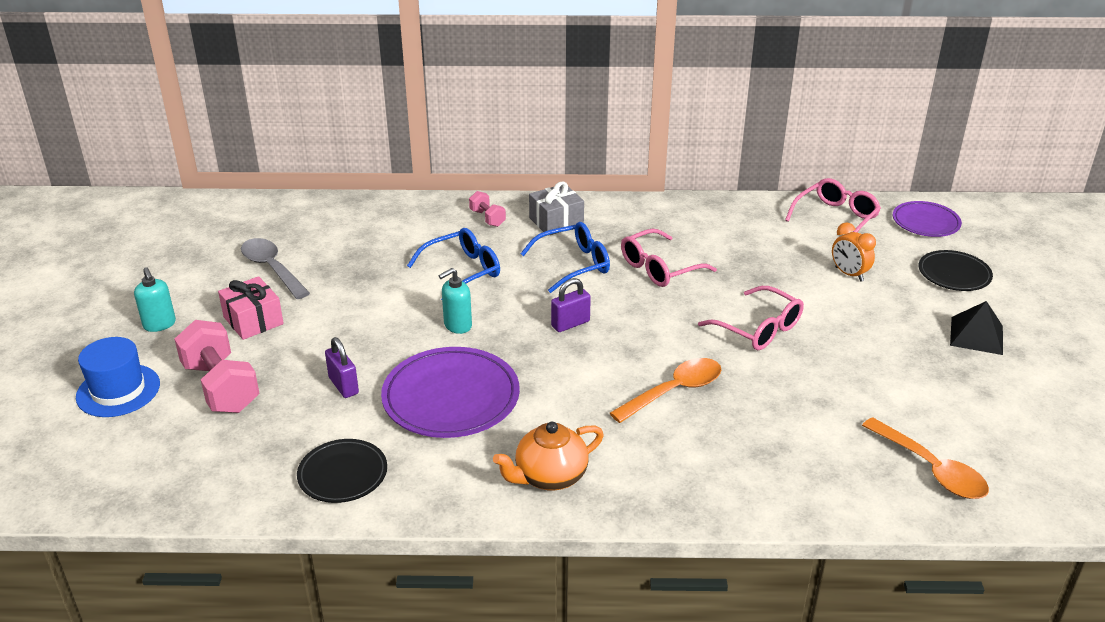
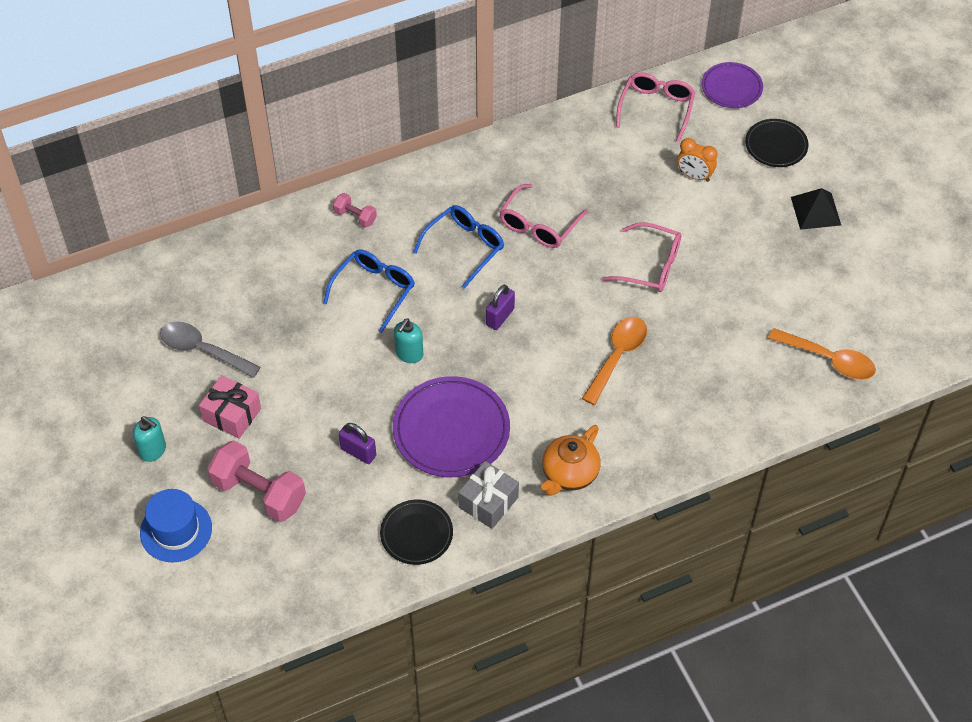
camera: 25 degrees left, 20 degrees up
grey gift [529,181,584,236] -> grey gift moved to [458,461,519,529]

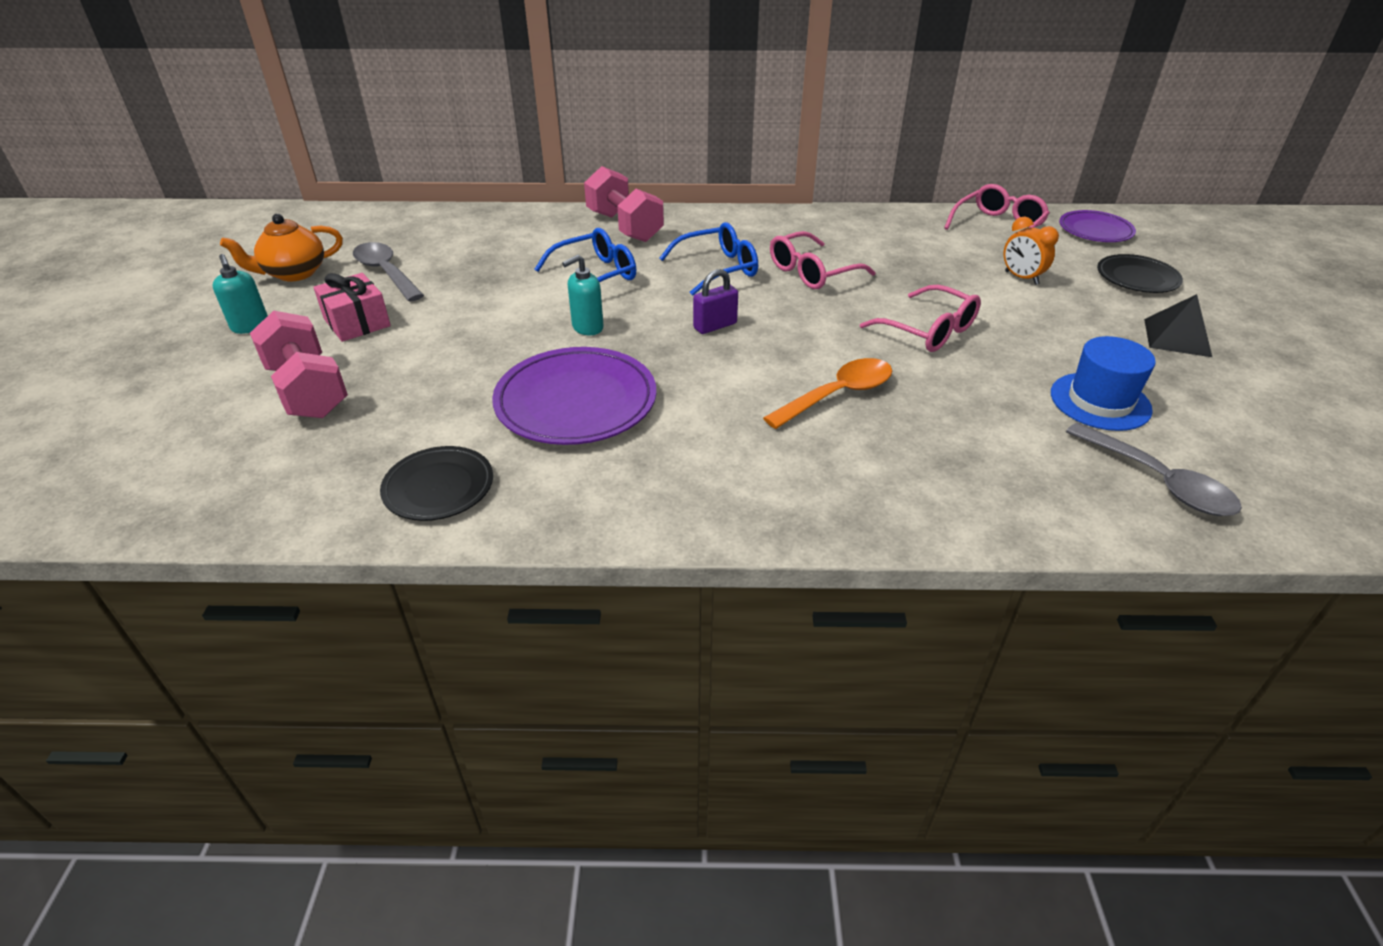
camera: 25 degrees right, 15 degrees down
blue hat [140,489,212,562] -> blue hat moved to [1051,336,1156,431]
pink dumbbell [333,193,377,228] -> pink dumbbell [584,166,664,242], size x2.00
purple padlock [339,423,376,464] -> none
grey gift [458,461,519,529] -> none
orange teapot [541,425,601,496] -> orange teapot moved to [220,214,343,282]
orange spoon [768,328,876,380] -> grey spoon [1066,423,1242,516]

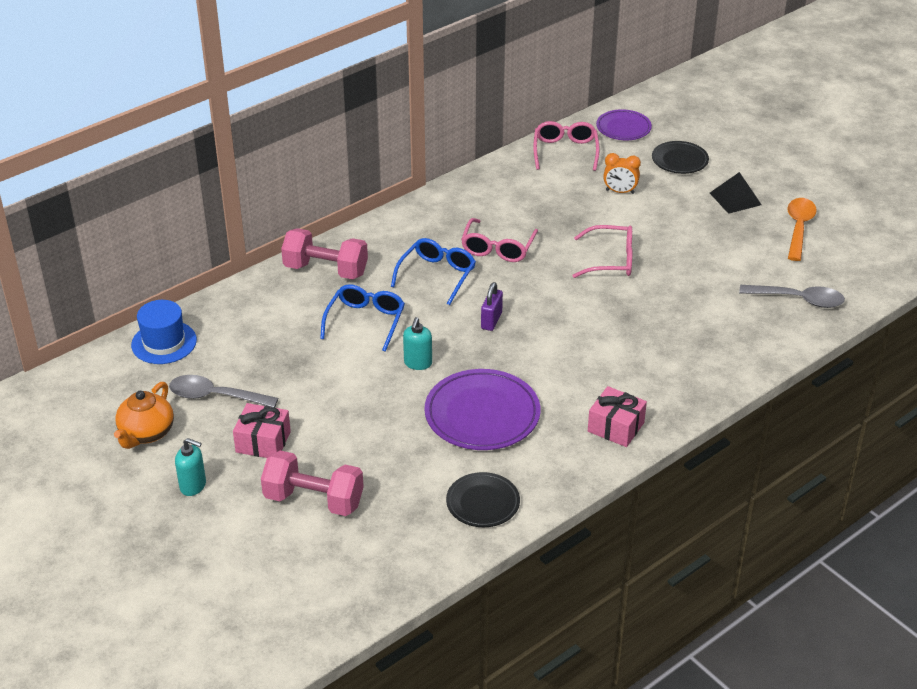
camera: 40 degrees left, 0 degrees up
orange spoon [763,358,892,429] -> orange spoon moved to [788,198,817,261]
blue hat [1051,336,1156,431] -> blue hat moved to [131,300,197,364]
none -> pink gift [588,386,647,447]

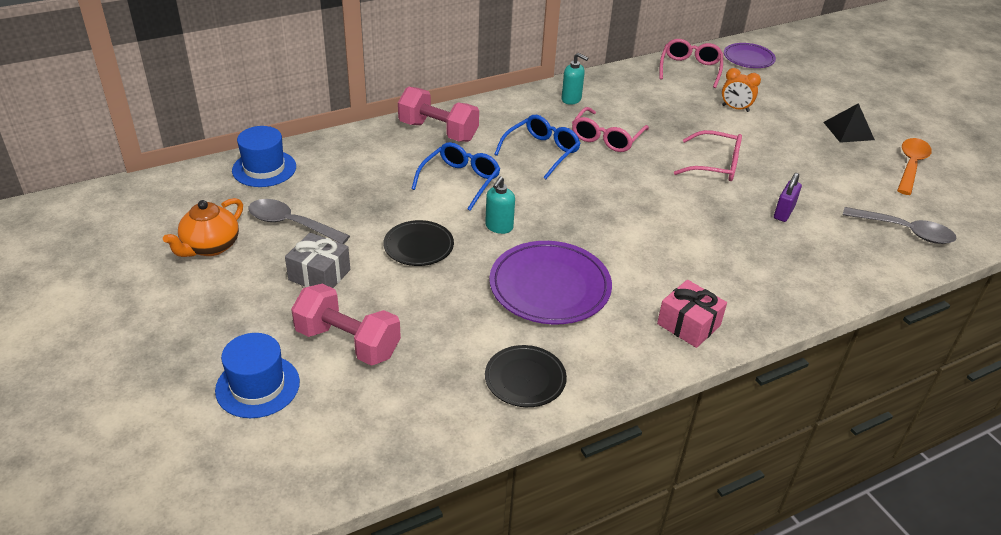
camera: 10 degrees right, 0 degrees up
turquoise soap dispenser [175,438,206,496] -> turquoise soap dispenser moved to [561,53,588,105]
pink gift [233,403,291,458] -> grey gift [285,232,350,288]
purple padlock [481,282,503,331] -> purple padlock moved to [774,173,802,222]
black plate [652,141,709,174] -> black plate moved to [383,220,454,266]
none -> blue hat [215,333,300,418]

